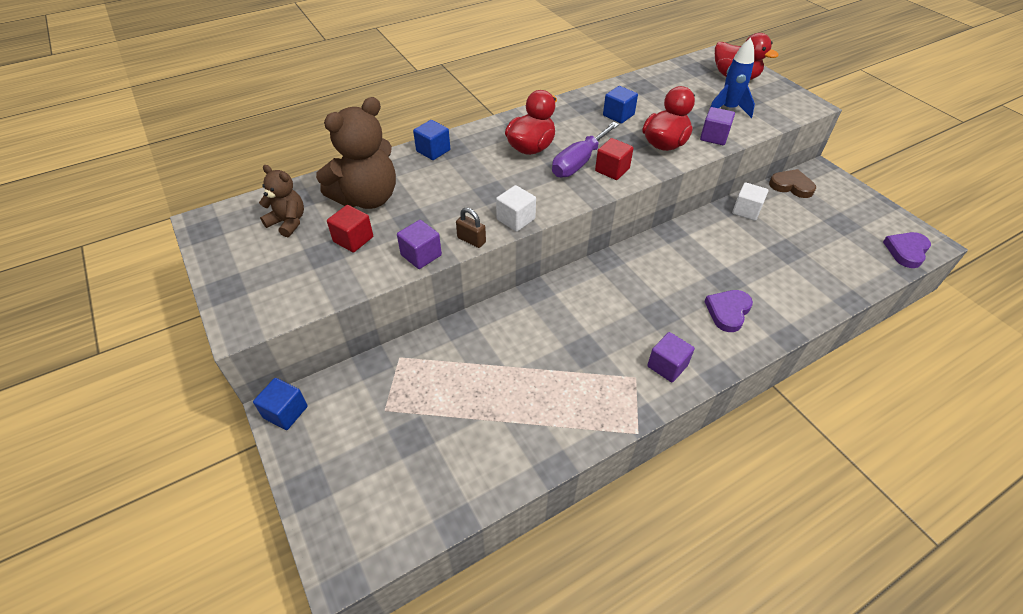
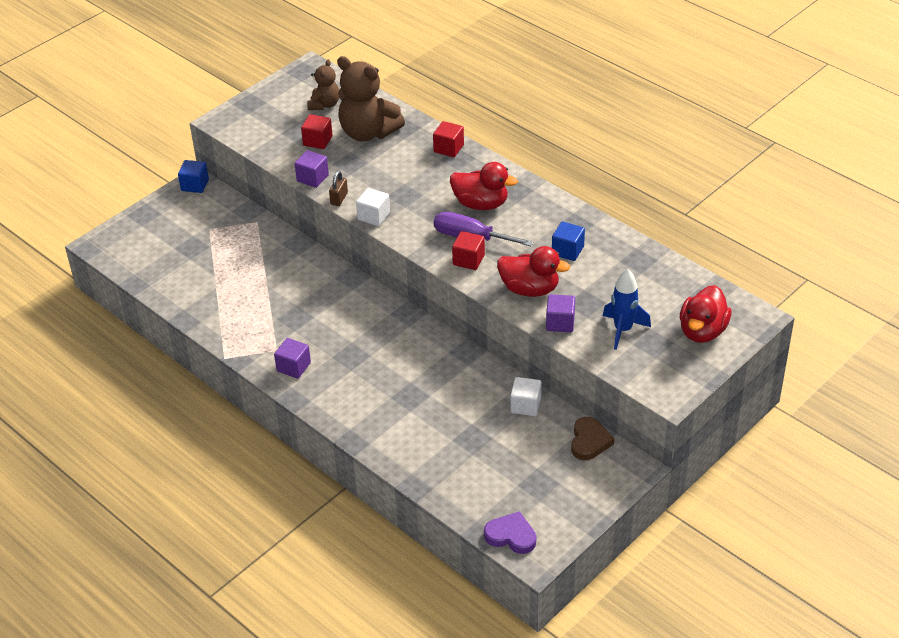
camera: 75 degrees right, 5 degrees down
blue cube [413,120,450,160] -> red cube [433,121,464,157]
purple heart [704,290,753,332] -> none

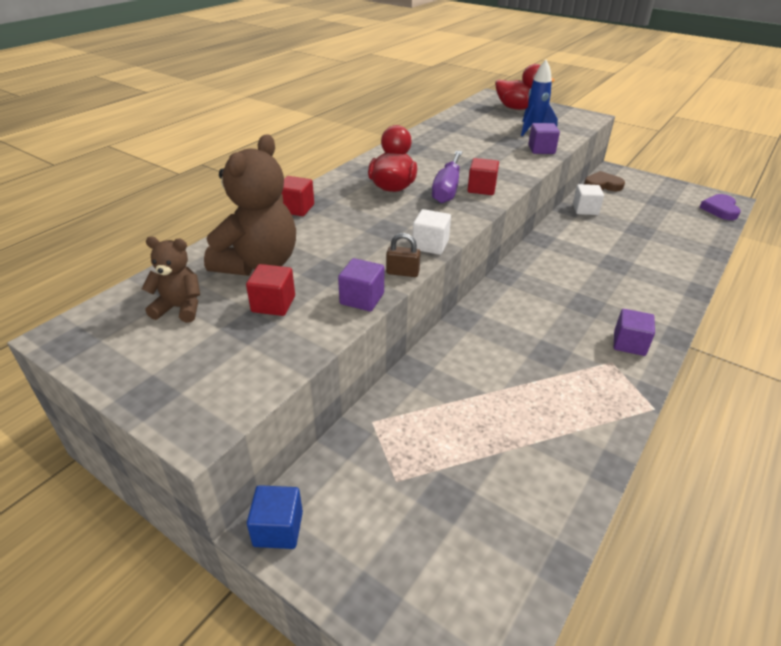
camera: 100 degrees left, 5 degrees down
red duck [497,246,570,297] -> none
blue cube [552,222,585,261] -> none

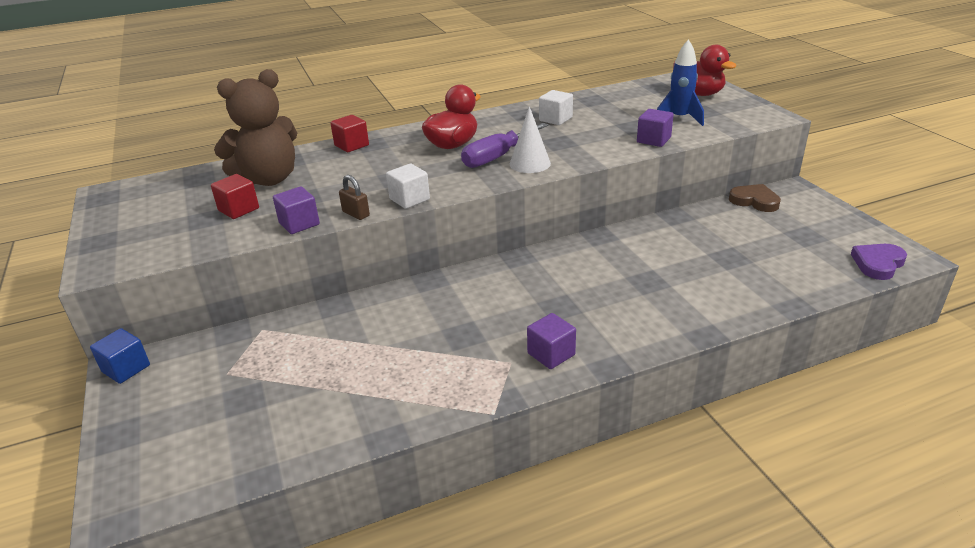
camera: 35 degrees right, 5 degrees down
brown teddy bear [142,237,200,323] -> none
red cube [468,158,499,195] -> white cone [510,106,551,173]
white cube [573,184,604,215] -> white cube moved to [539,90,573,125]

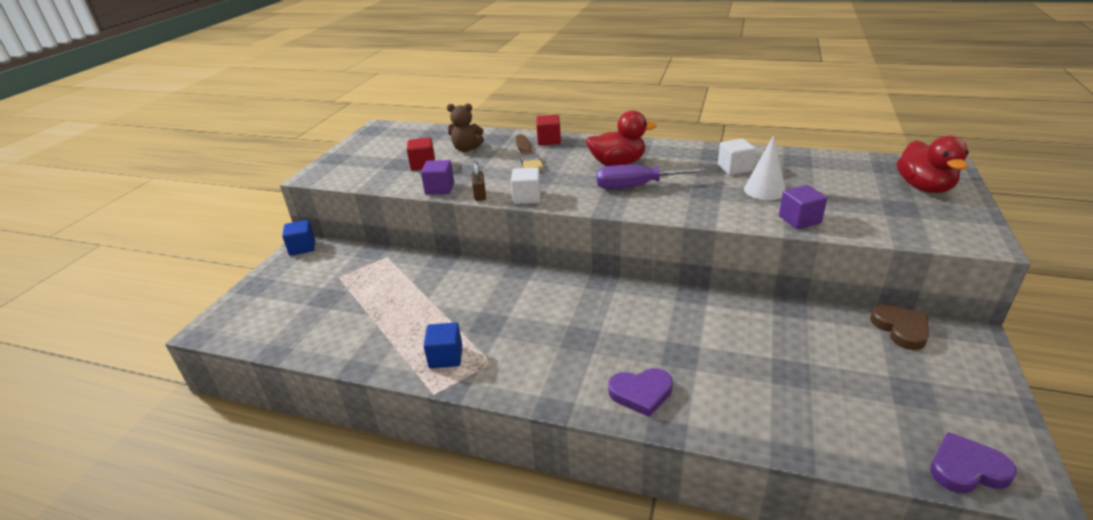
camera: 40 degrees right, 0 degrees up
brown teddy bear [214,69,297,186] -> brown teddy bear [447,103,484,152], size x0.55
white cone [510,106,551,173] -> white cone moved to [744,135,786,200]
purple cube [527,313,576,369] -> none
blue rocket [657,39,704,126] -> none
none -> blue cube [423,322,462,368]
none -> brown brush [516,134,544,170]
none -> purple heart [609,368,673,417]

